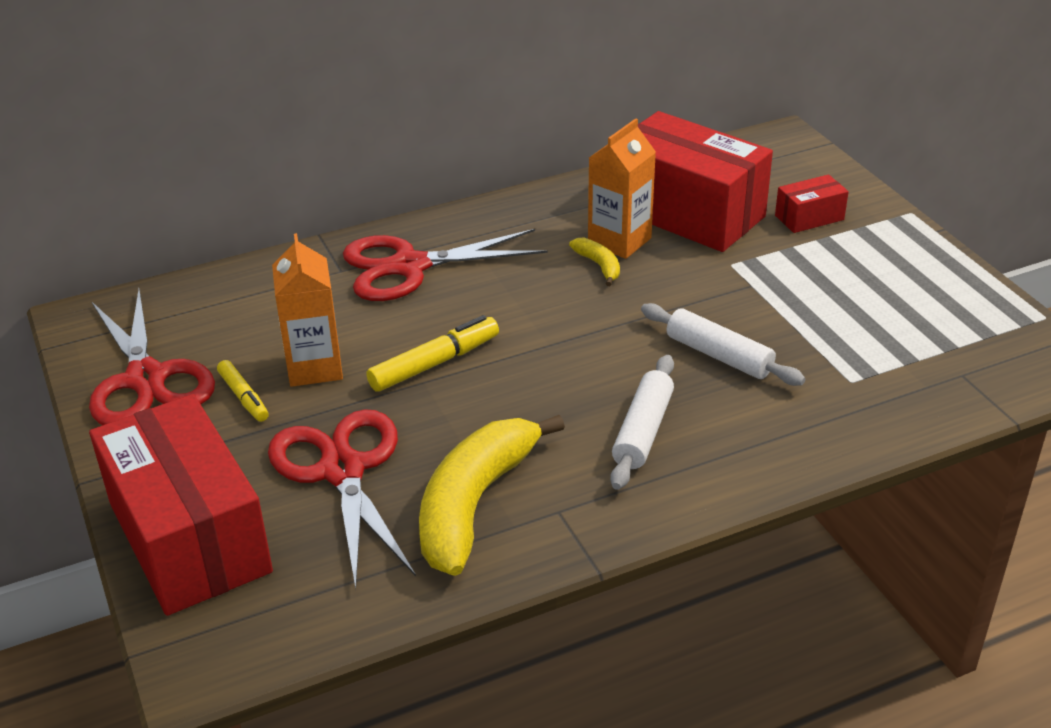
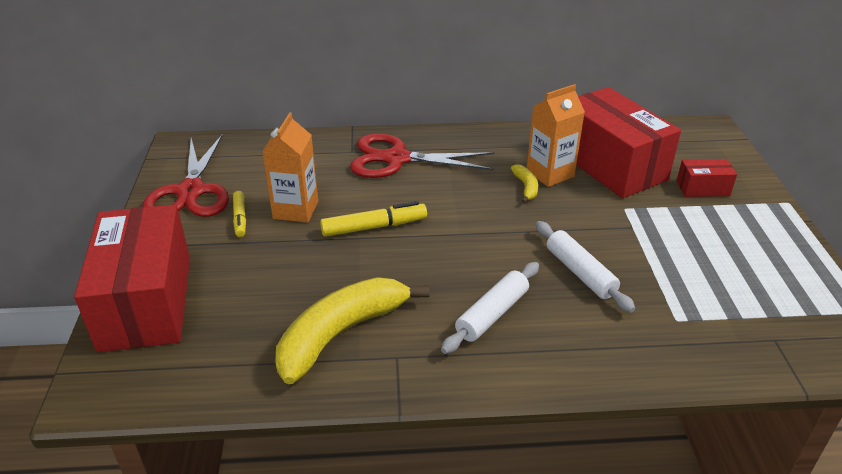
camera: 20 degrees right, 0 degrees up
red scissors [268,409,416,589] -> none

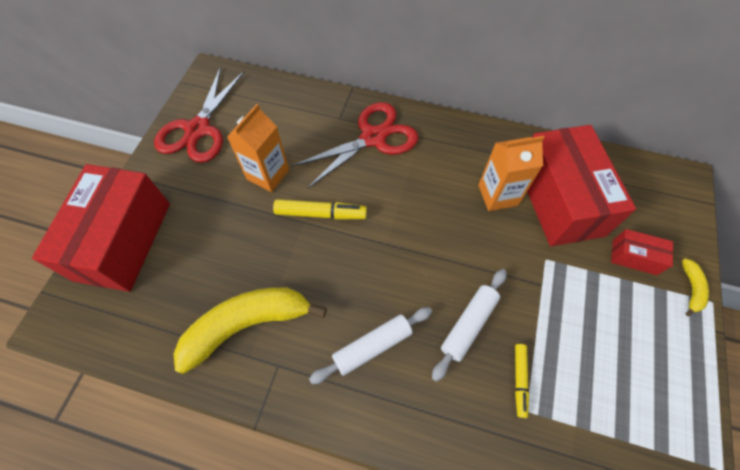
camera: 20 degrees right, 25 degrees up
yellow marker [233,191,246,237] -> yellow marker moved to [515,344,529,418]
red scissors [350,133,494,178] -> red scissors turned 120 degrees clockwise [292,102,418,188]
yellow banana [511,164,538,203] -> yellow banana moved to [682,259,709,317]
white rolling pin [536,221,635,312] -> white rolling pin turned 45 degrees clockwise [432,269,507,382]

